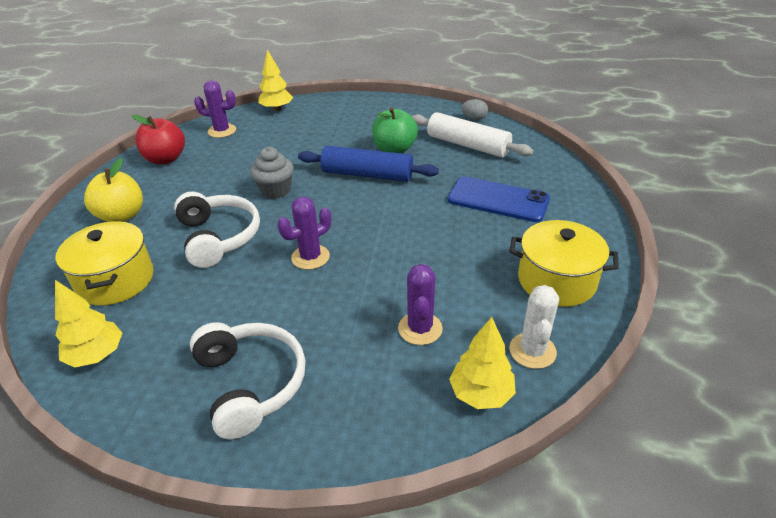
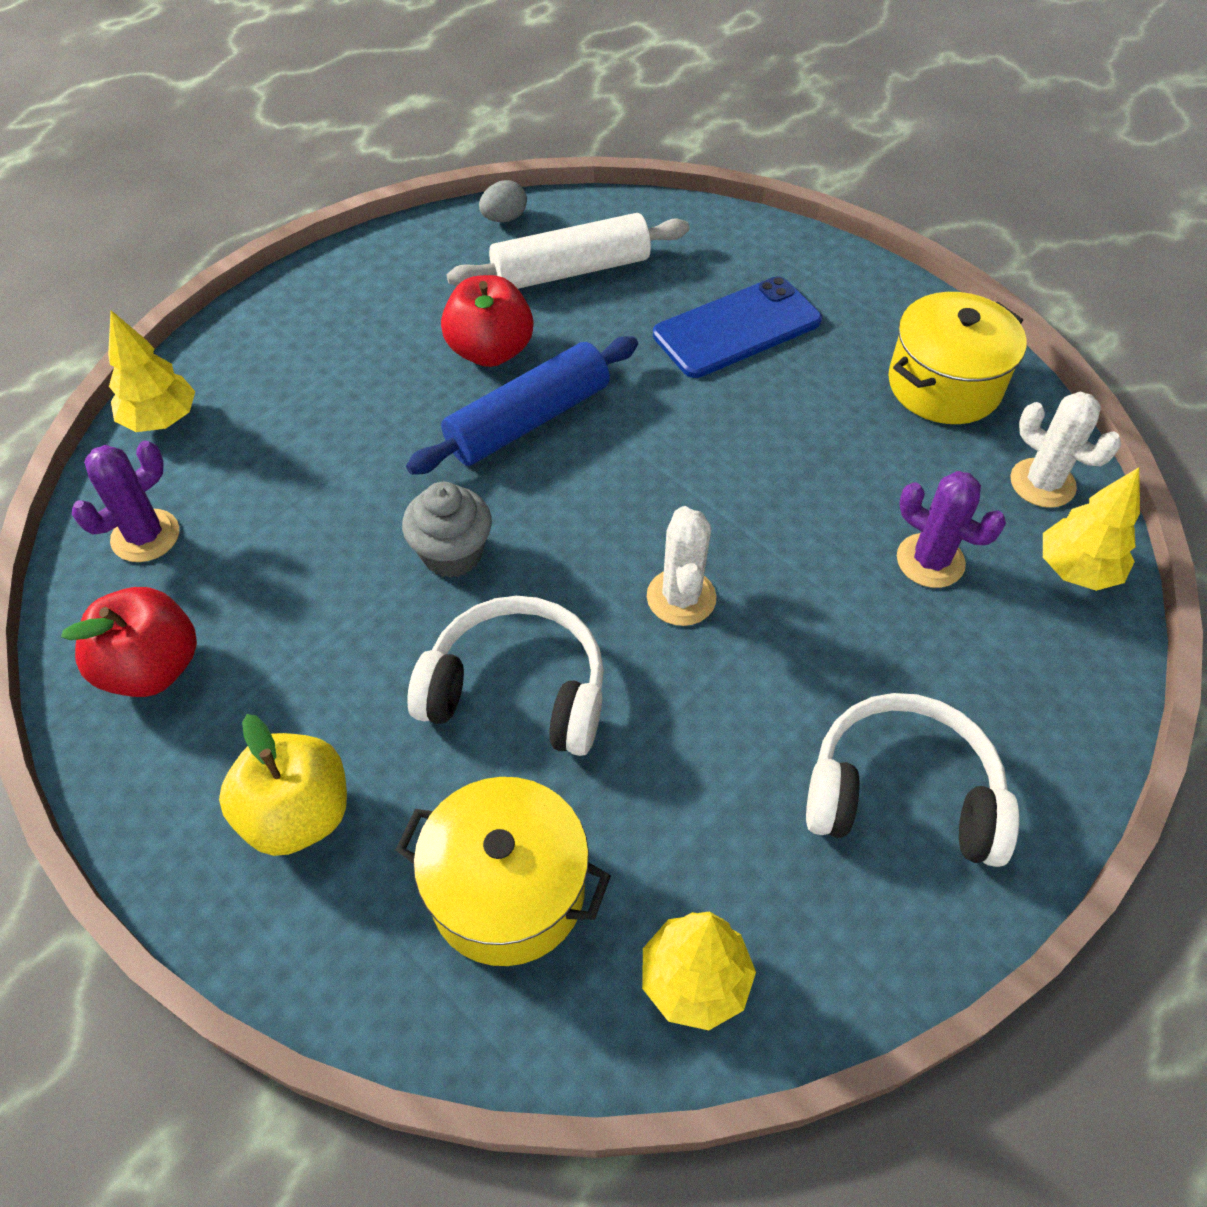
camera: 55 degrees left, 15 degrees up
purple cactus [277,197,331,270] -> white cactus [647,506,716,626]
green apple [372,107,418,153] -> red apple [441,275,534,367]

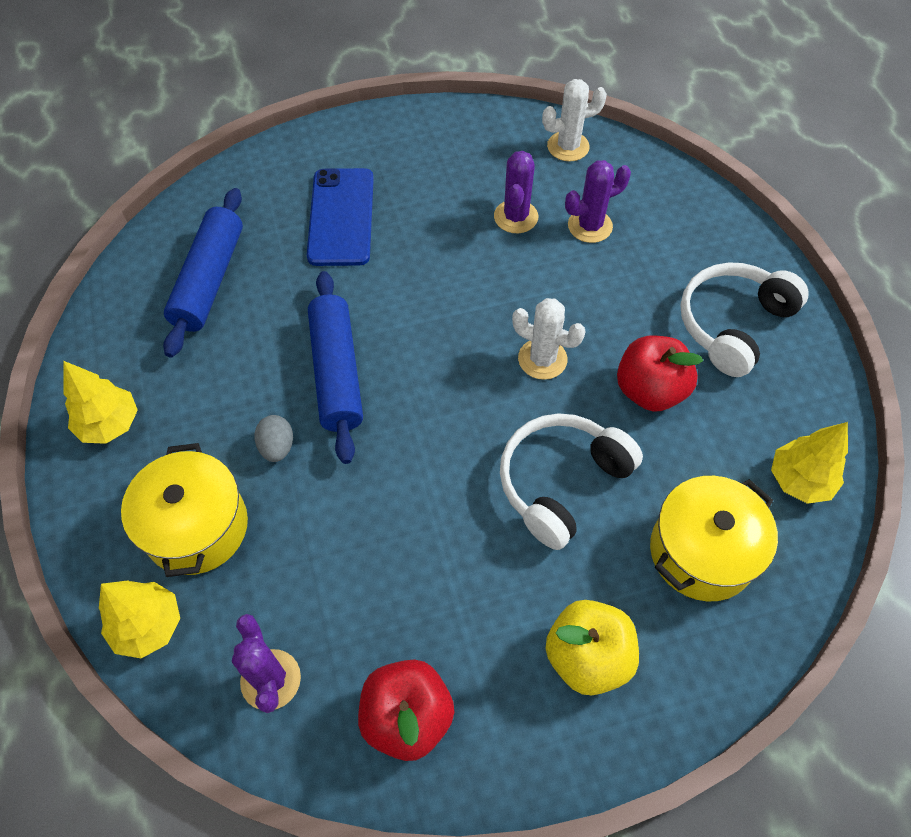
camera: 60 degrees left, 5 degrees up
grey cupcake [402,482,492,578] -> none
red apple [441,275,534,367] -> red apple moved to [617,335,703,412]
white rolling pin [447,213,689,289] -> blue rolling pin [163,188,243,358]
grey egg [479,180,527,222] -> grey egg moved to [255,415,293,462]
yellow pot [888,292,1027,424] -> yellow pot moved to [121,443,248,577]
yellow tree [1043,467,1140,591] -> yellow tree moved to [64,361,138,444]
none -> purple cactus [494,151,538,233]

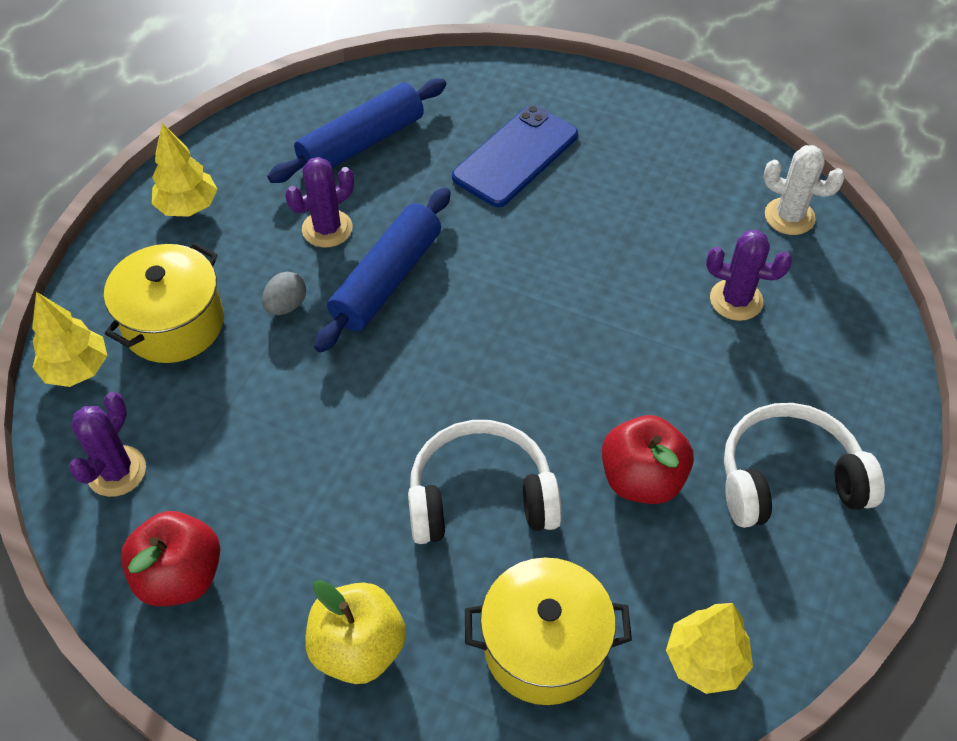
camera: 40 degrees right, 5 degrees down
purple cactus [494,151,538,233] -> purple cactus moved to [285,157,354,247]
white cactus [512,298,586,380] -> none

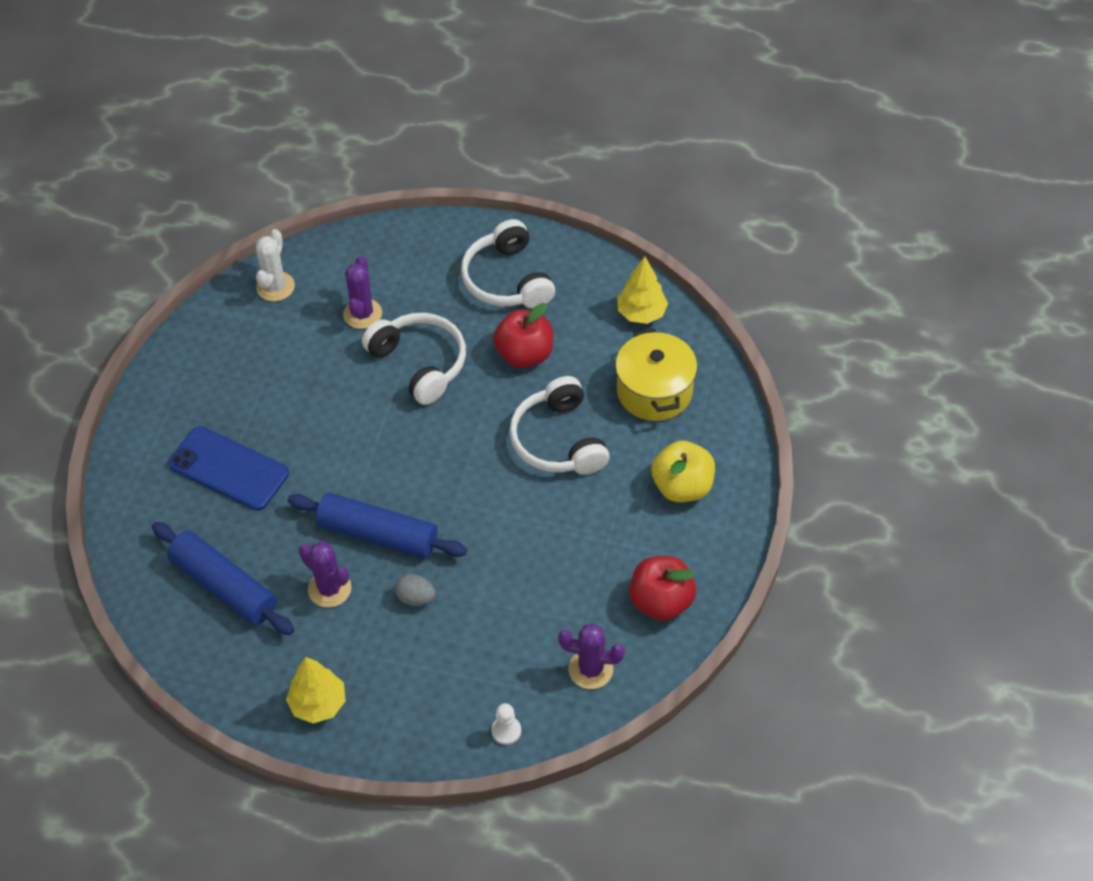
camera: 100 degrees left, 0 degrees up
yellow tree [32,292,107,387] -> white pawn [491,703,521,745]
yellow pot [104,242,224,363] -> none
none -> white headphones [362,313,466,405]

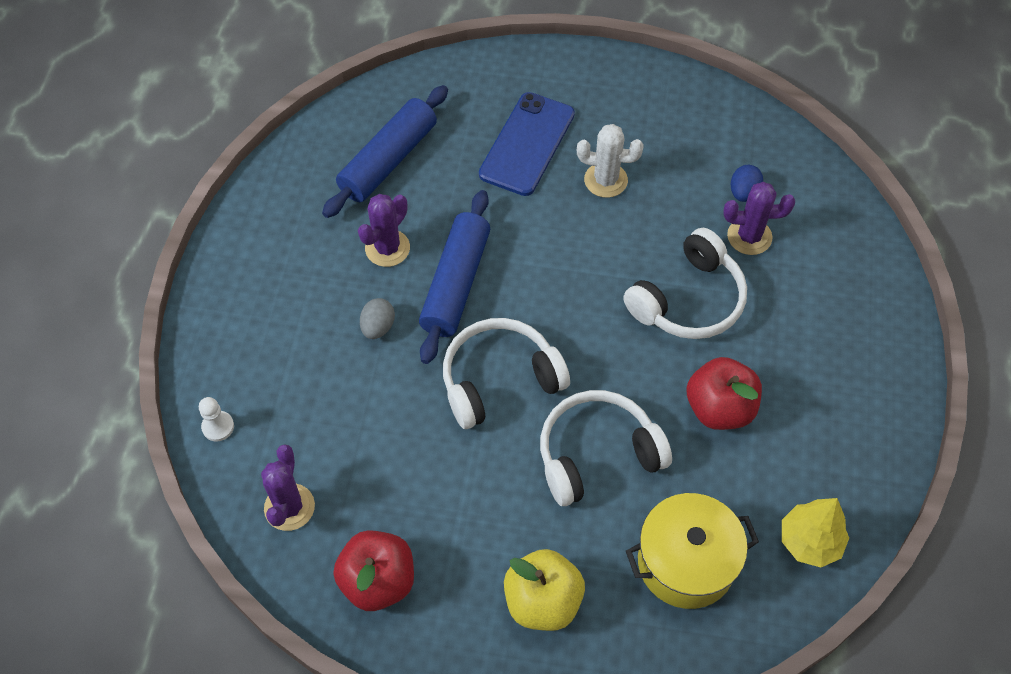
camera: 85 degrees right, 5 degrees up
white cactus [256,229,295,302] -> white cactus moved to [577,124,644,198]
yellow tree [286,657,346,723] -> none
white headphones [461,219,555,308] -> white headphones moved to [443,318,570,429]
none -> blue egg [731,165,763,202]

